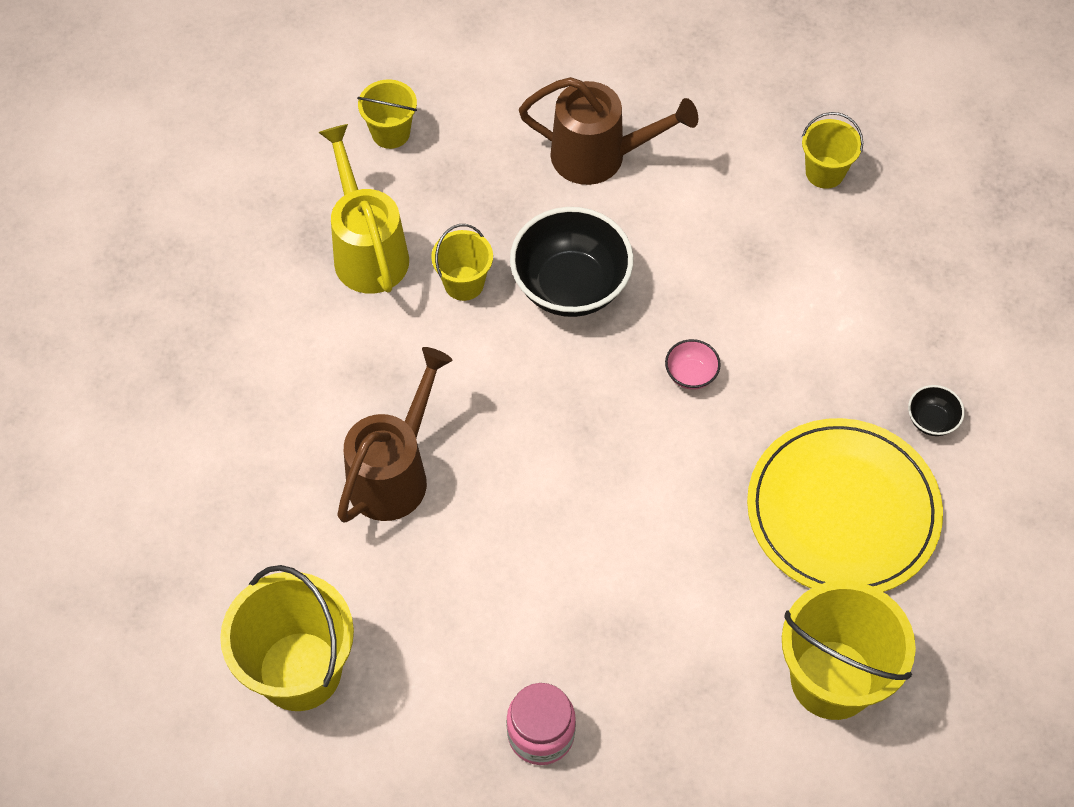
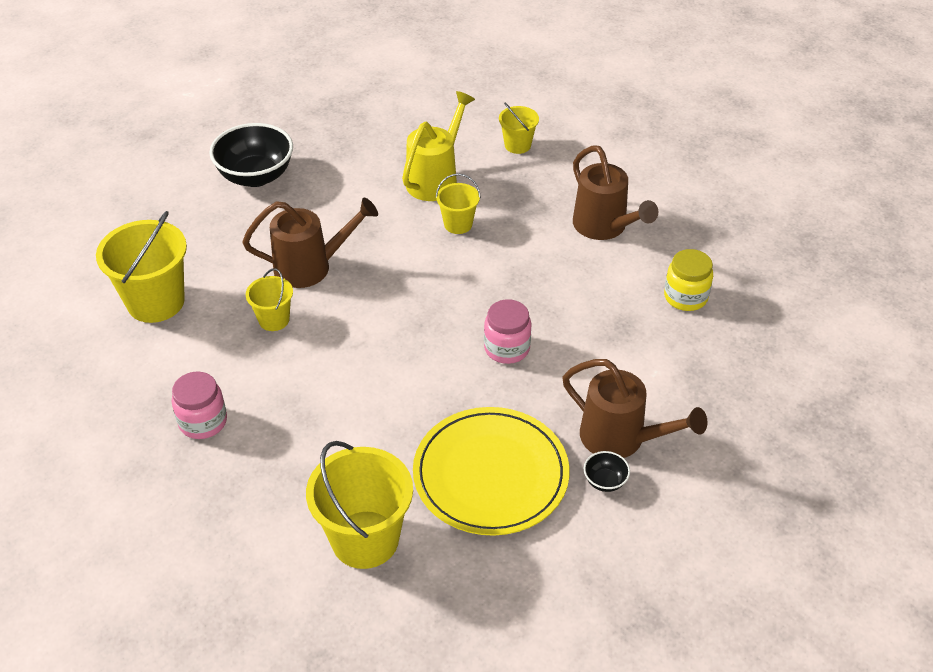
camera: 50 degrees right, 15 degrees down
black bowl [510,207,633,317] -> black bowl moved to [209,123,293,187]
pink bowl [665,339,721,390] -> pink jar [484,299,532,364]
yellow bucket [802,112,863,189] -> yellow bucket moved to [246,268,293,331]
none -> brown watering can [562,359,707,458]
none -> yellow jar [664,249,713,311]

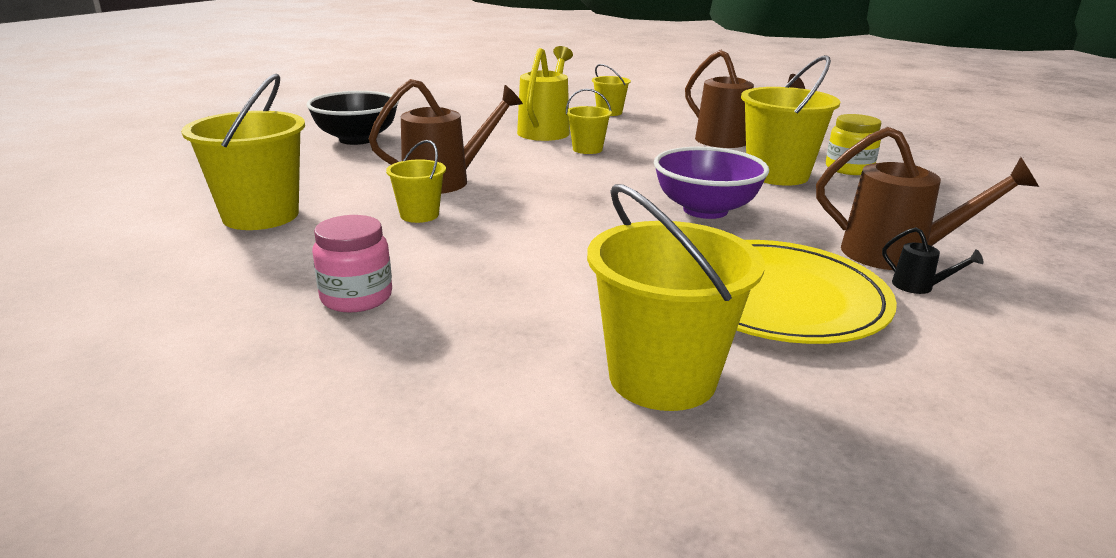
camera: 15 degrees left, 20 degrees down
pink jar [484,299,532,364] -> purple bowl [654,147,769,219]
black bowl [584,451,630,492] -> black watering can [882,227,983,294]
none -> yellow bucket [741,55,840,186]

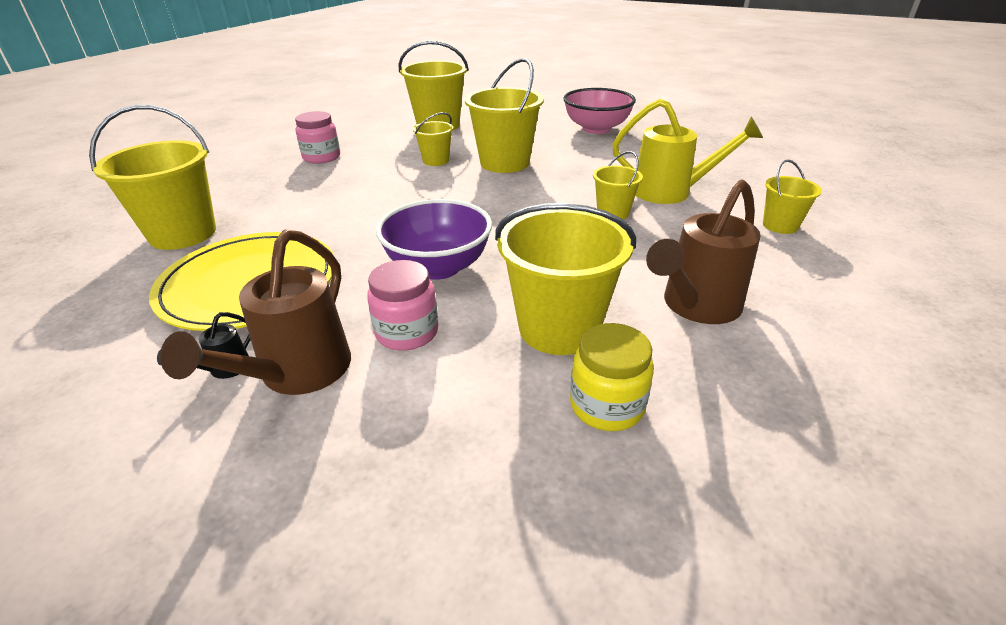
camera: 90 degrees right, 10 degrees up
black bowl [306,91,399,145] -> pink bowl [564,88,636,134]
brown watering can [369,79,523,194] -> yellow bucket [465,58,544,173]
none -> pink jar [367,260,438,351]

